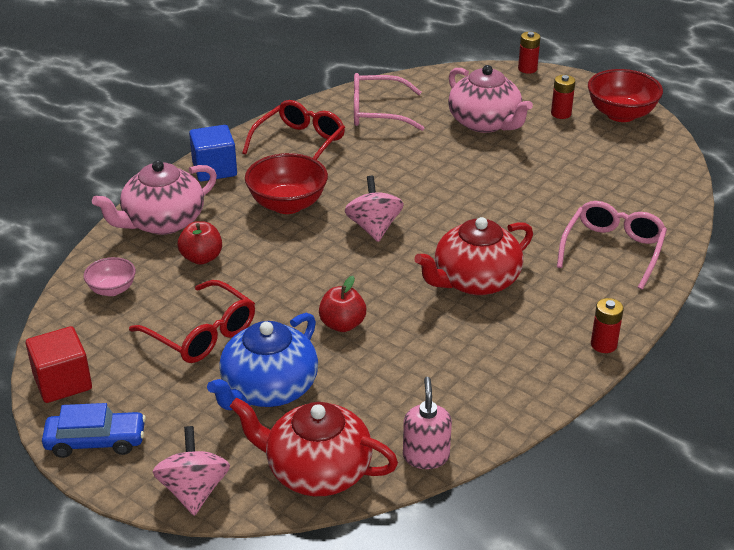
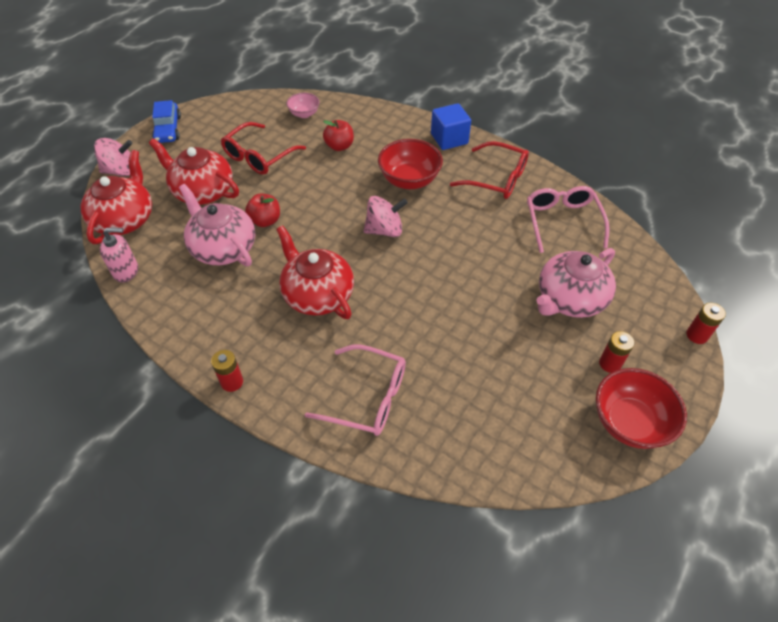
camera: 85 degrees right, 15 degrees up
red cube [26,326,92,403] -> none
pink teapot [92,160,217,235] -> pink teapot moved to [179,184,255,266]
blue teapot [207,313,318,410] -> red teapot [149,138,239,205]

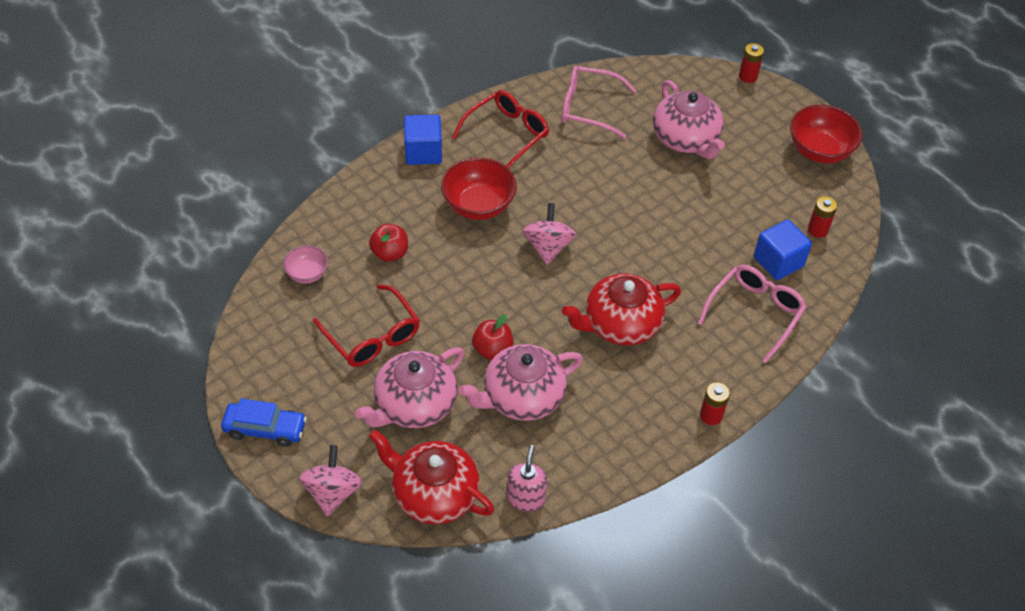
camera: 75 degrees left, 0 degrees up
red teapot [149,138,239,205] -> pink teapot [355,347,464,428]
red battery [599,331,634,373] -> red battery moved to [808,196,837,238]
none -> blue cube [754,219,812,280]

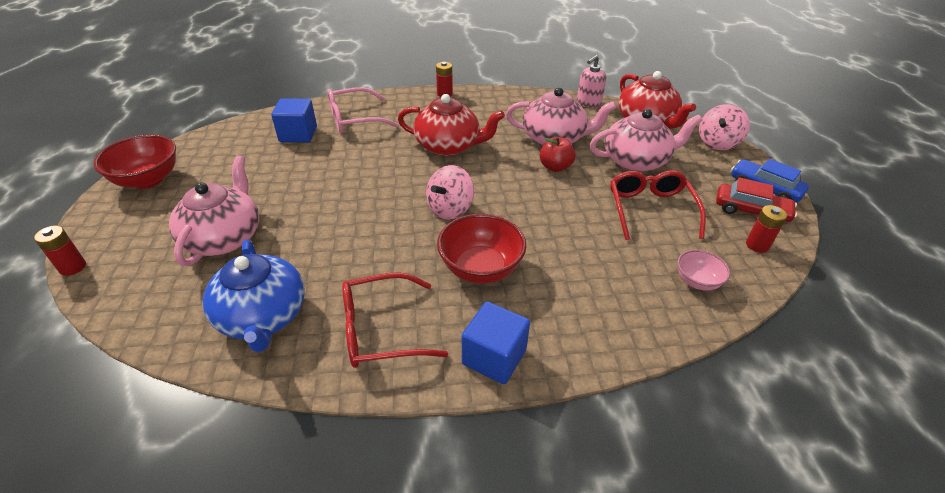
camera: 145 degrees left, 10 degrees down
red apple [369,224,408,262] -> none
pink glasses [562,66,637,139] -> blue teapot [203,239,305,352]
red battery [808,196,837,238] -> red battery moved to [746,205,787,253]
none -> red car [716,177,797,222]

